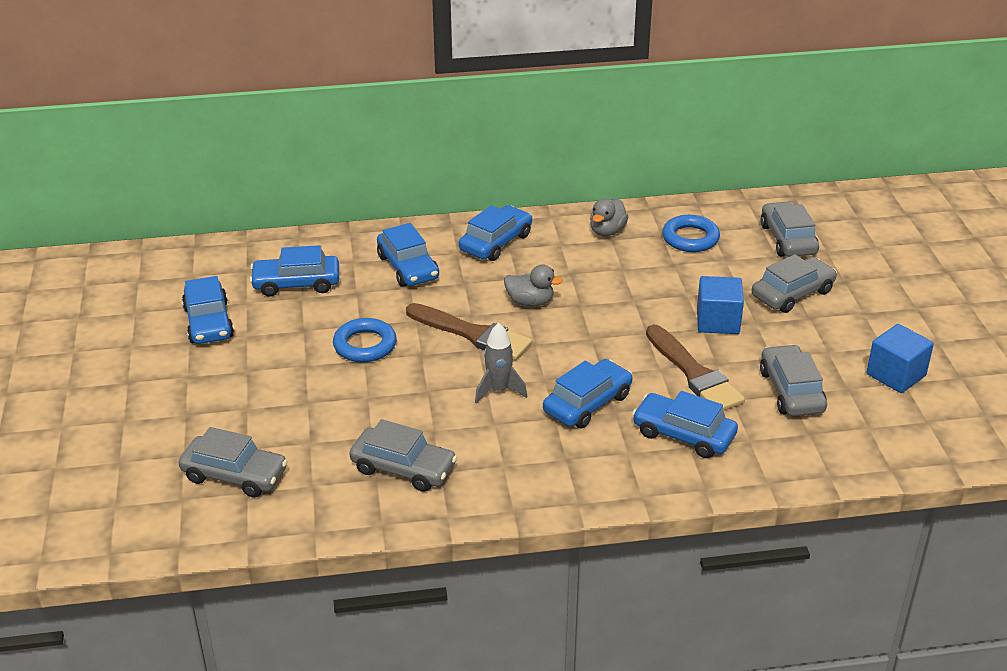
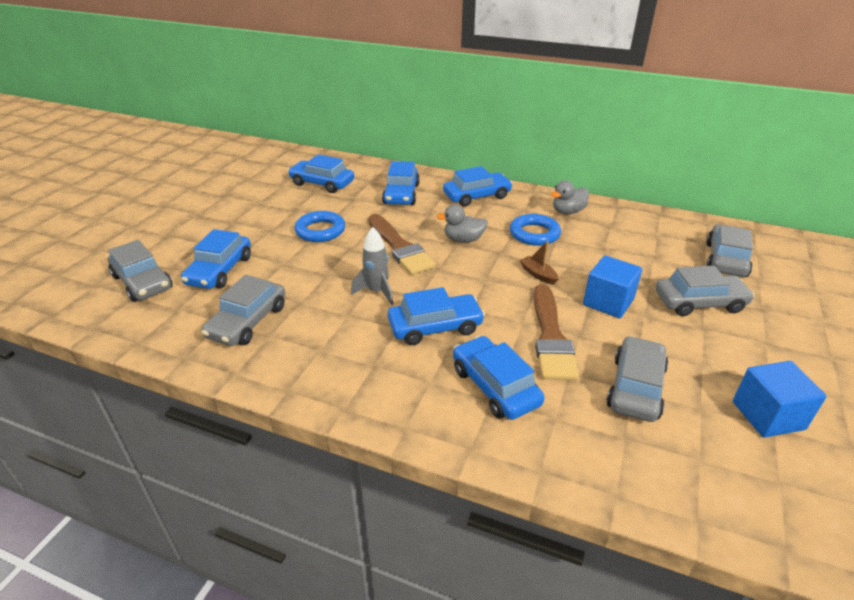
camera: 30 degrees right, 0 degrees up
blue car [182,276,234,344] -> blue car moved to [181,229,251,289]
grey car [349,419,457,492] -> grey car turned 60 degrees clockwise [202,275,285,346]
grey duck [504,264,563,307] -> grey duck turned 135 degrees clockwise [436,205,488,243]
blue ring [662,215,720,252] -> blue ring moved to [510,214,561,246]
none -> brown boat [520,241,558,285]

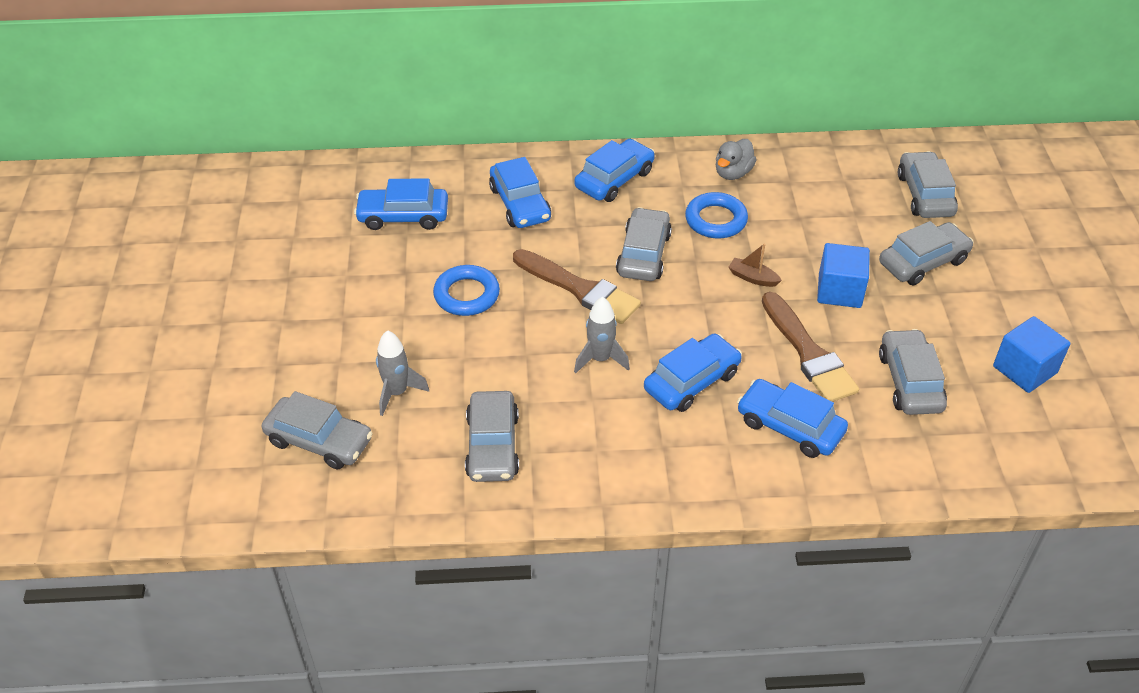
camera: 25 degrees left, 10 degrees up
blue car [181,229,251,289] -> grey rocket [376,330,429,416]
grey duck [436,205,488,243] -> grey car [616,207,672,281]

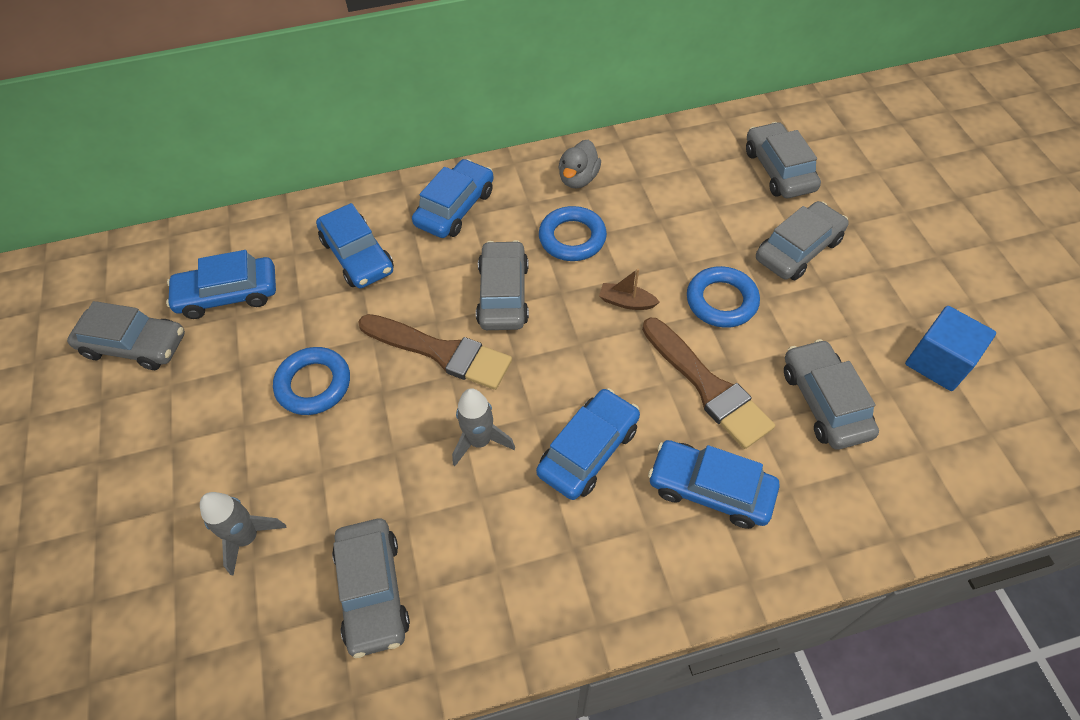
camera: 10 degrees left, 10 degrees up
grey car [262,391,373,469] -> grey car moved to [67,301,185,370]
blue cube [817,243,870,308] -> blue ring [687,266,760,328]

